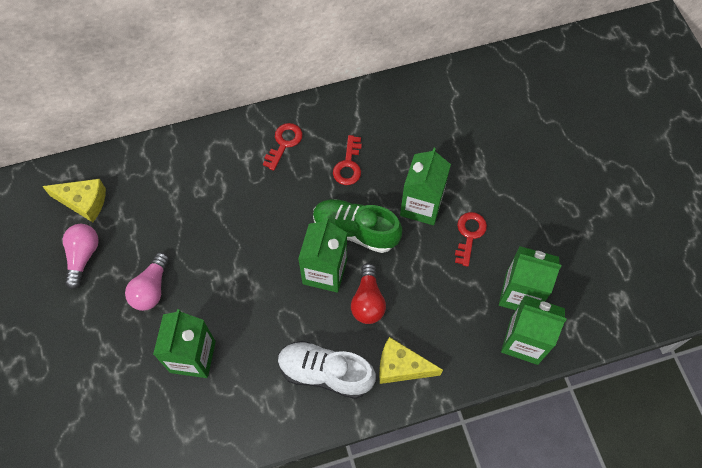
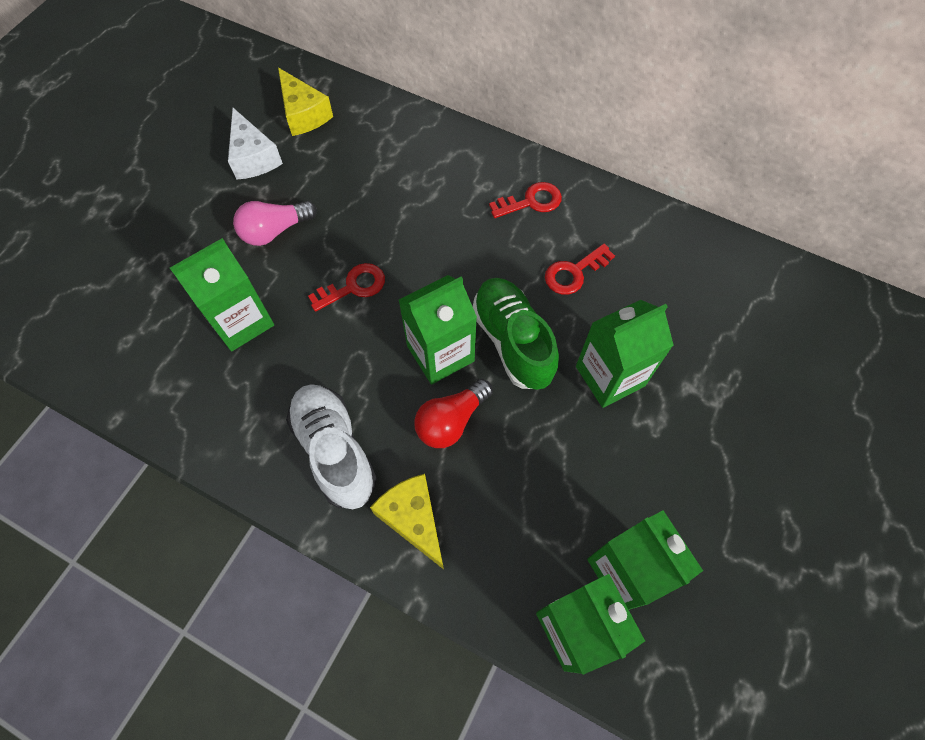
camera: 45 degrees right, 0 degrees up
pink light bulb [63,224,99,290] -> white cheese [228,108,283,180]
red key [455,212,487,267] -> red key moved to [308,263,385,312]

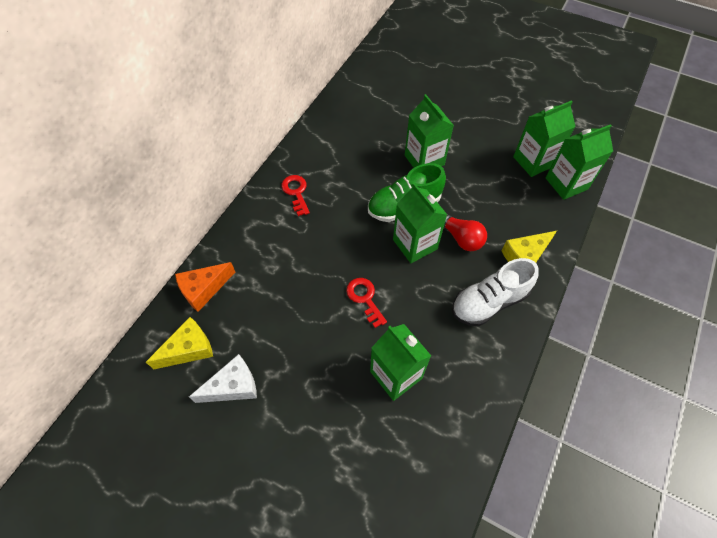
camera: 90 degrees left, 5 degrees down
pink light bulb [233,201,317,246] -> none
red key [545,244,615,295] -> none
none -> orange cheese [175,262,235,312]

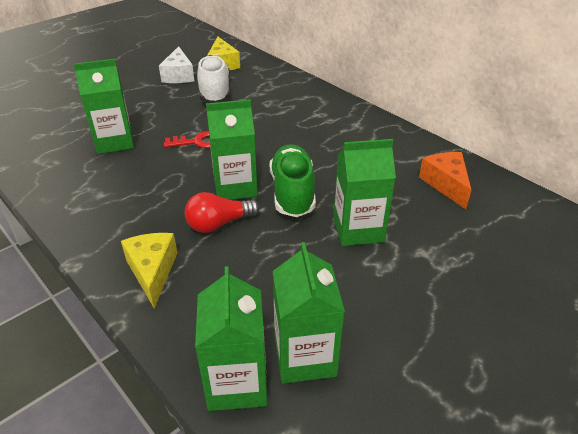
camera: 110 degrees right, 20 degrees down
orange cheese [175,262,235,312] -> orange cheese moved to [419,152,471,209]
red key [281,175,310,216] -> none
white shoe [452,258,538,326] -> white shoe moved to [196,55,230,103]

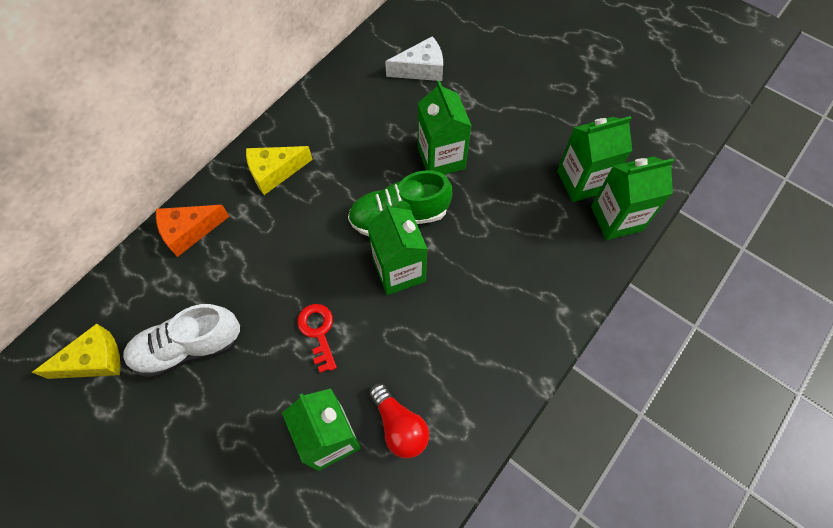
camera: 100 degrees left, 25 degrees up
yellow cheese [121,233,177,309] -> yellow cheese moved to [246,146,313,195]
white cheese [159,46,194,83] -> white cheese moved to [385,36,443,81]
red light bulb [185,192,260,233] -> red light bulb moved to [370,384,429,458]
orange cheese [419,152,471,209] -> orange cheese moved to [156,205,229,257]

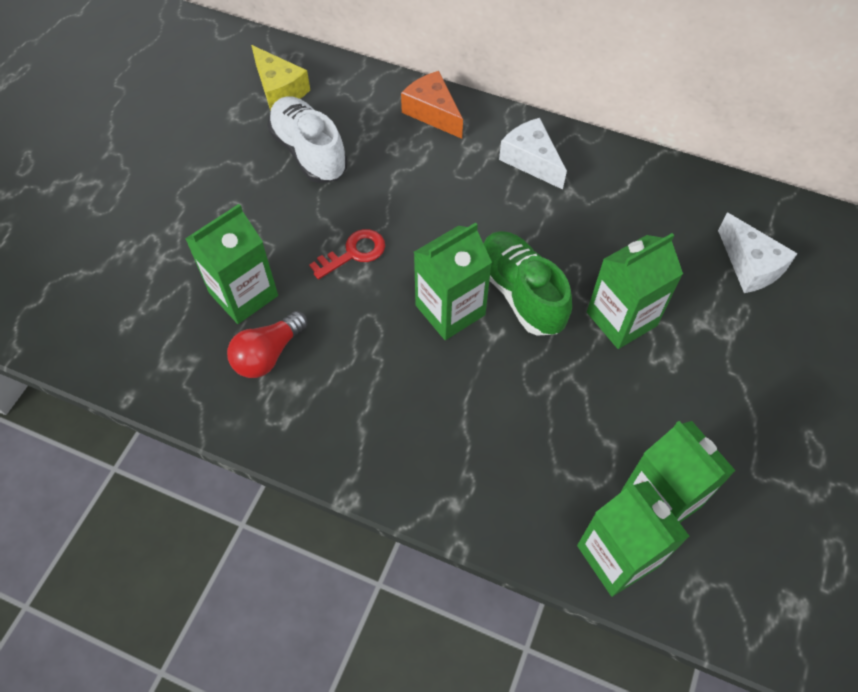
camera: 75 degrees right, 5 degrees down
yellow cheese [246,146,313,195] -> white cheese [499,118,567,190]

